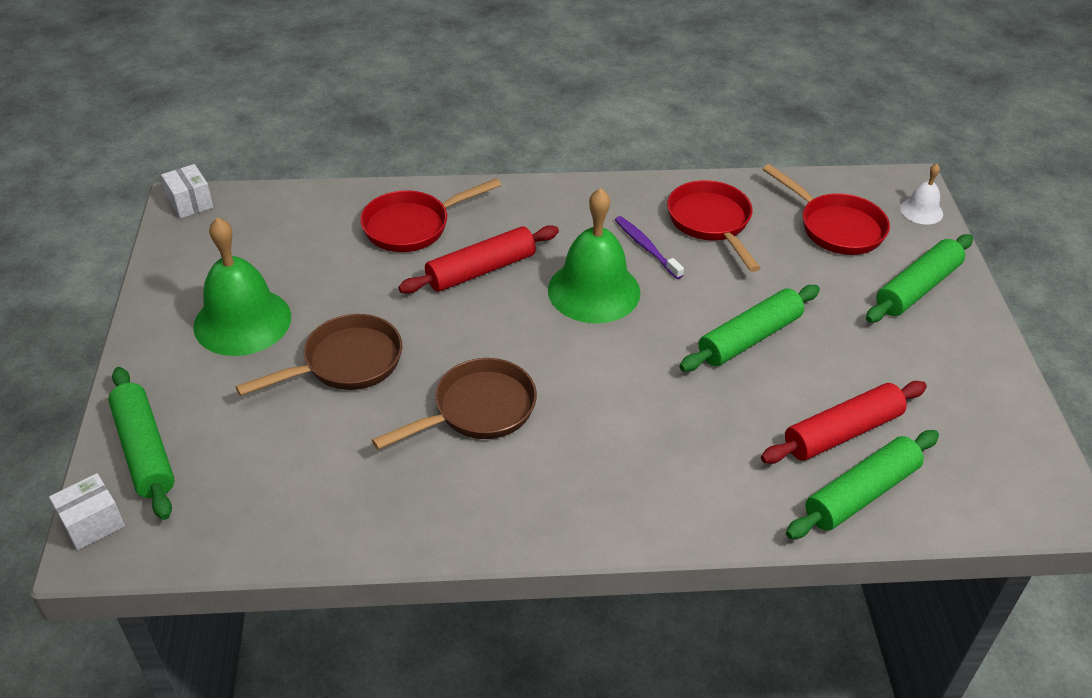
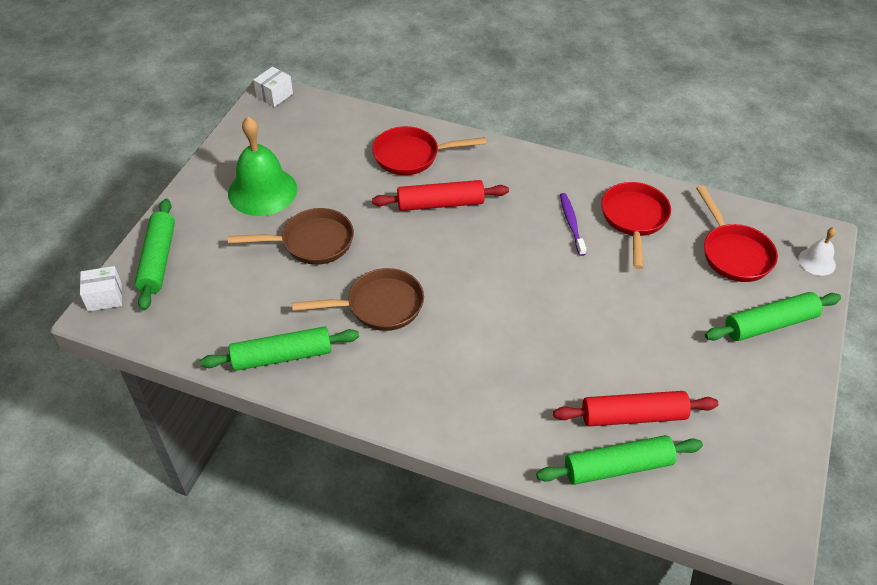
camera: 25 degrees right, 5 degrees up
white box [161,164,213,219] -> white box turned 45 degrees clockwise [253,66,293,107]
green bell [548,188,640,323] -> none
green rolling pin [679,285,820,371] -> green rolling pin moved to [200,326,359,371]

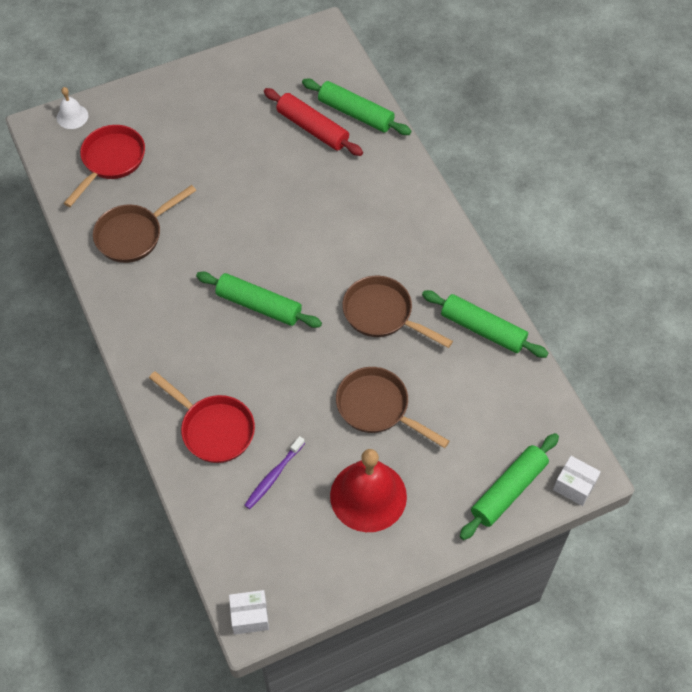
camera: 135 degrees left, 10 degrees up
green bell [228,117,297,216] -> red bell [330,449,407,532]
red rolling pin [372,180,509,211] -> none
purple toothbrush [560,193,586,256] -> purple toothbrush moved to [244,436,305,509]
red pan [601,182,671,269] -> brown pan [93,185,197,263]
green rolling pin [705,292,841,341] -> green rolling pin moved to [196,272,322,328]

